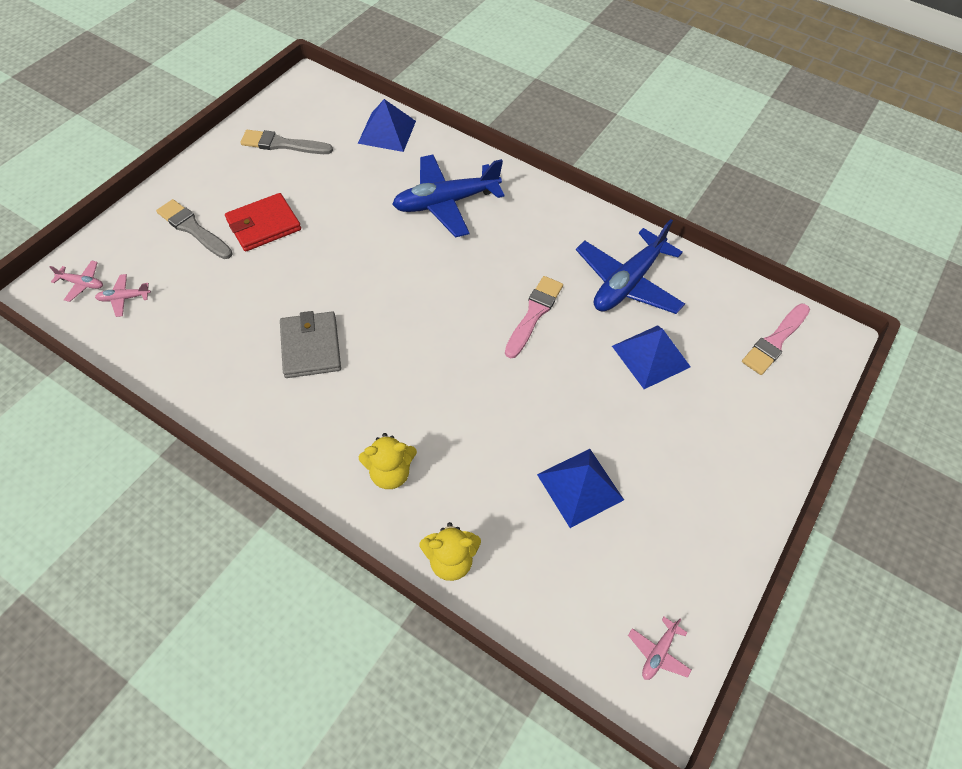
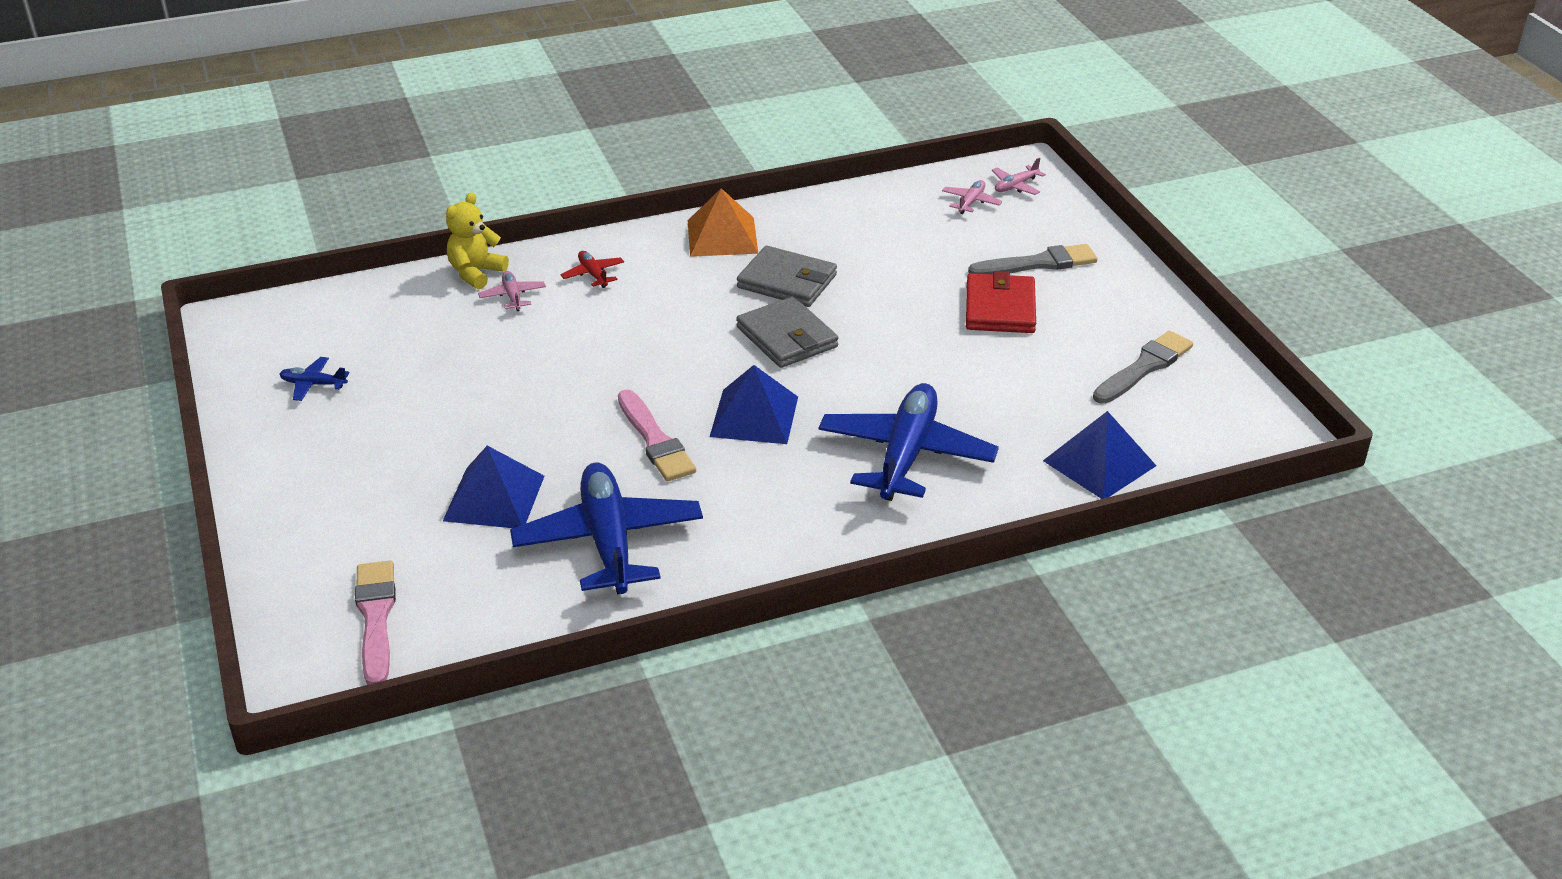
camera: 130 degrees right, 20 degrees down
yellow teddy bear [359,433,417,489] -> red plane [560,251,624,288]
blue pyramid [537,449,624,528] -> blue pyramid moved to [710,365,798,444]
pink plane [628,617,692,680] -> pink plane moved to [478,271,546,311]
none -> blue plane [280,357,350,401]
none -> orange pyramid [688,188,758,257]
none -> grey wallet [736,296,839,368]

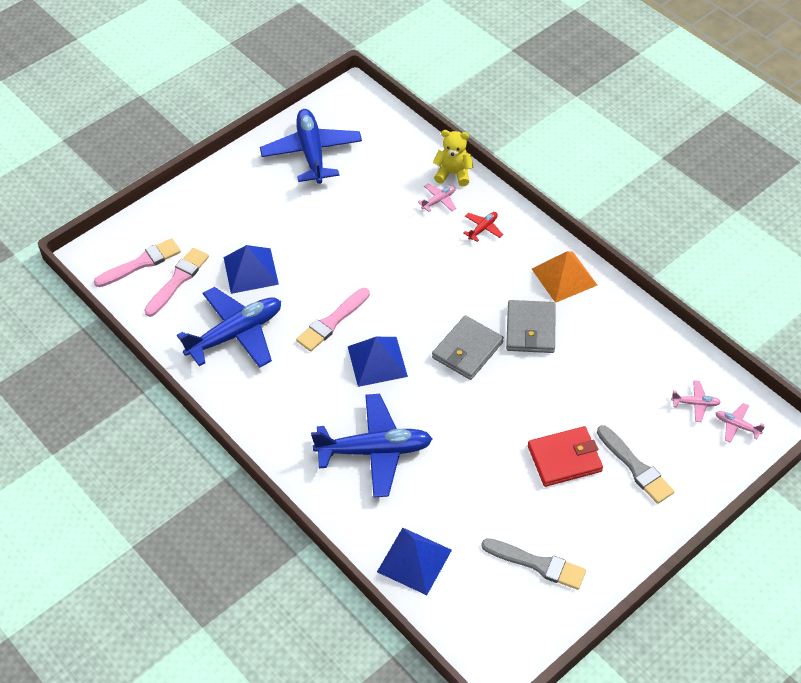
camera: 70 degrees right, 15 degrees up
blue plane [280,357,350,401] -> blue plane [260,109,362,184], size x2.38
none -> pink brush [144,248,209,317]

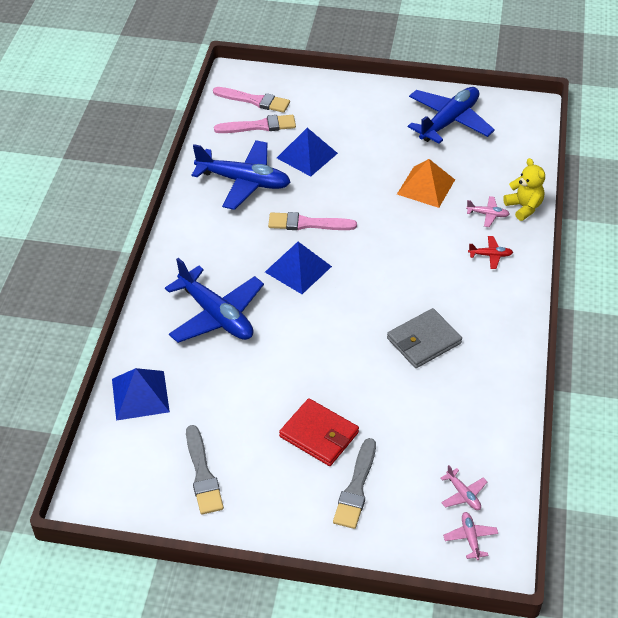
camera: 50 degrees right, 5 degrees down
grey wallet [432,315,504,380] -> none
orange pyramid [532,251,597,303] -> orange pyramid moved to [397,159,455,208]

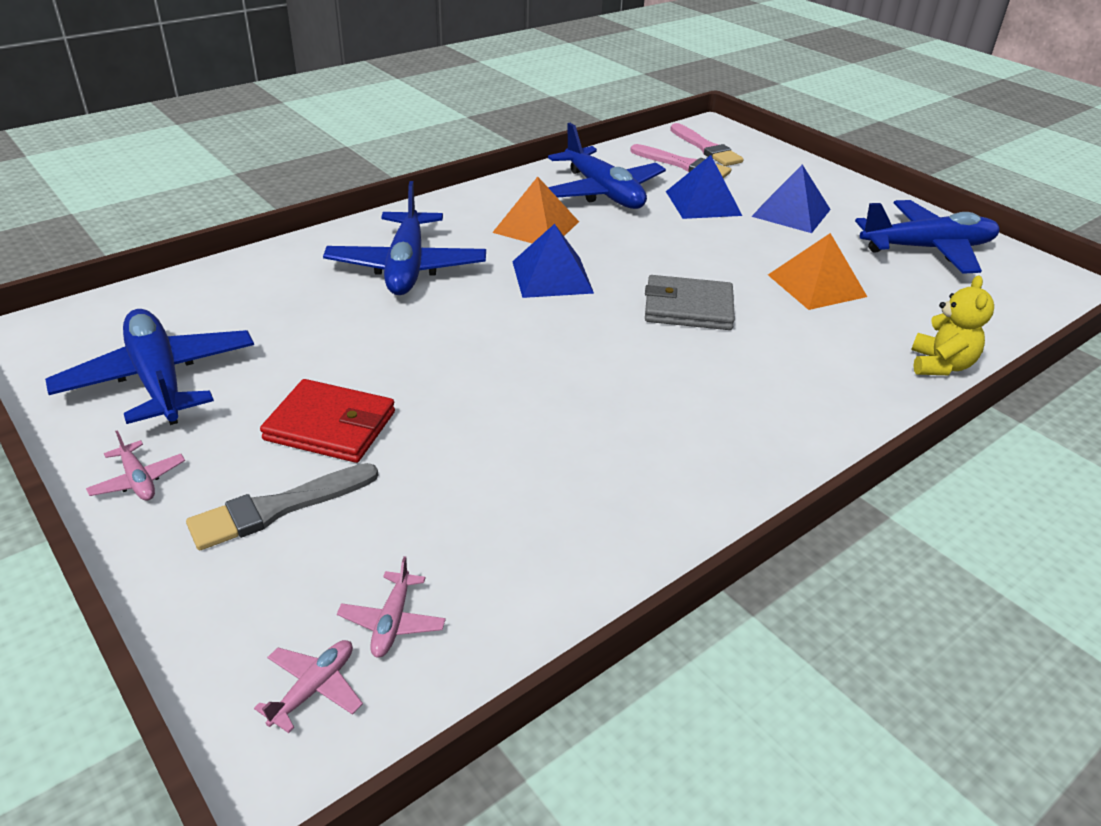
camera: 40 degrees right, 10 degrees down
blue pyramid [112,368,170,421] -> blue pyramid moved to [751,164,831,233]
grey brush [186,425,224,514] -> blue plane [45,309,254,425]
pink brush [268,212,357,230] -> none
red wallet [279,398,359,466] -> red wallet turned 60 degrees counterclockwise [260,379,395,463]
grey wallet [387,308,462,368] -> grey wallet moved to [645,275,735,330]
pink plane [466,196,509,227] -> pink plane moved to [86,430,185,501]
red plane [468,236,513,269] -> none
none -> orange pyramid [492,177,579,243]

